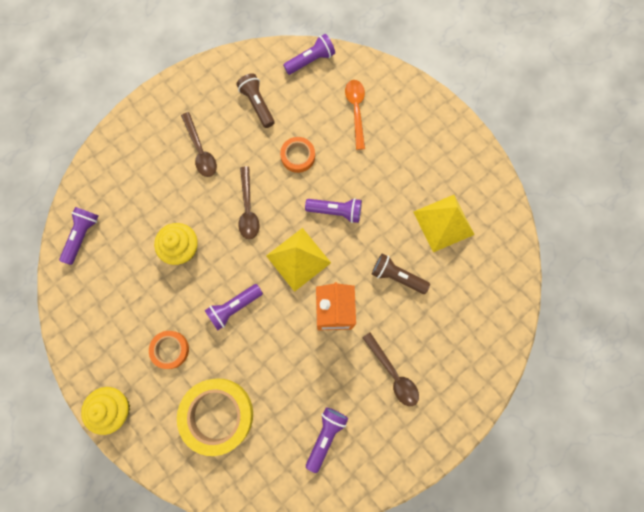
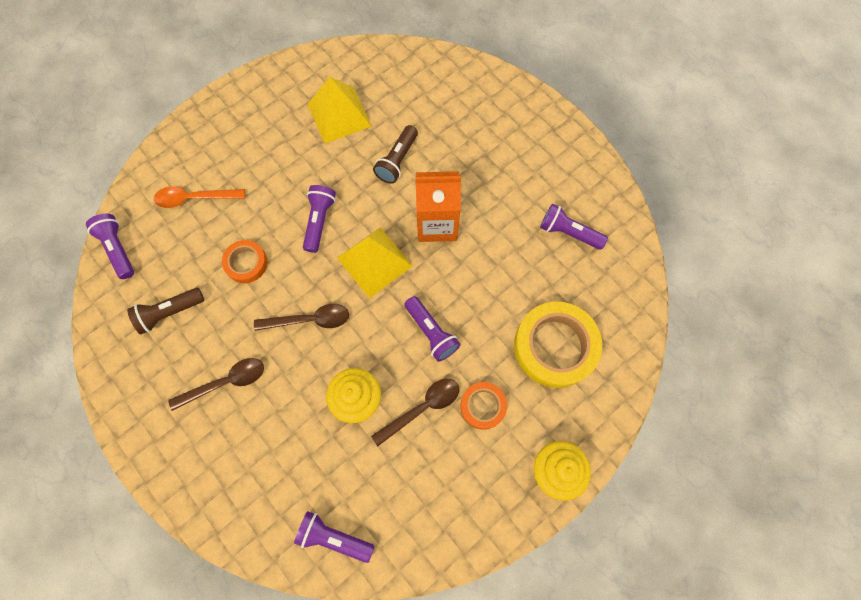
camera: 90 degrees left, 5 degrees down
brown spoon [362,332,419,406] -> brown spoon moved to [371,379,459,446]

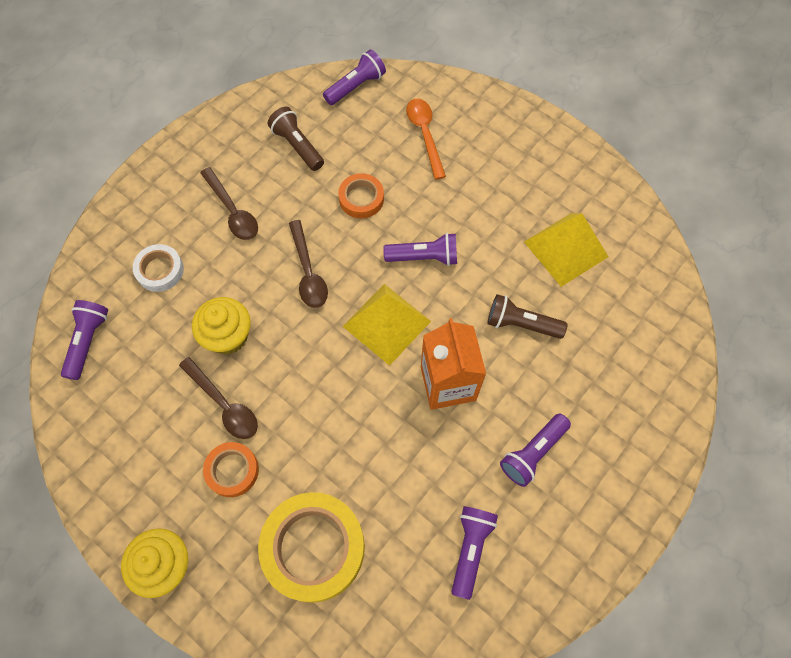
camera: 80 degrees right, 5 degrees down
purple flashlight [404,296,461,362] -> purple flashlight moved to [500,414,571,487]
none -> white tape [133,244,184,292]

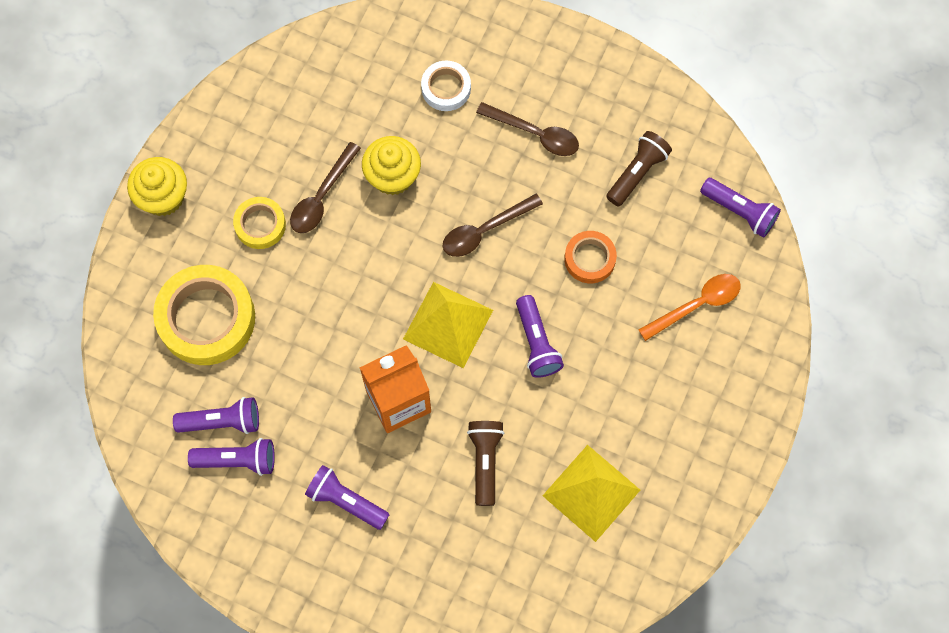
camera: 75 degrees right, 5 degrees up
purple flashlight [61,300,108,380] -> purple flashlight moved to [173,397,259,434]
brown spoon [200,167,258,240] -> brown spoon turned 105 degrees counterclockwise [476,102,579,156]
orange tape [203,442,259,497] -> yellow tape [233,197,286,249]

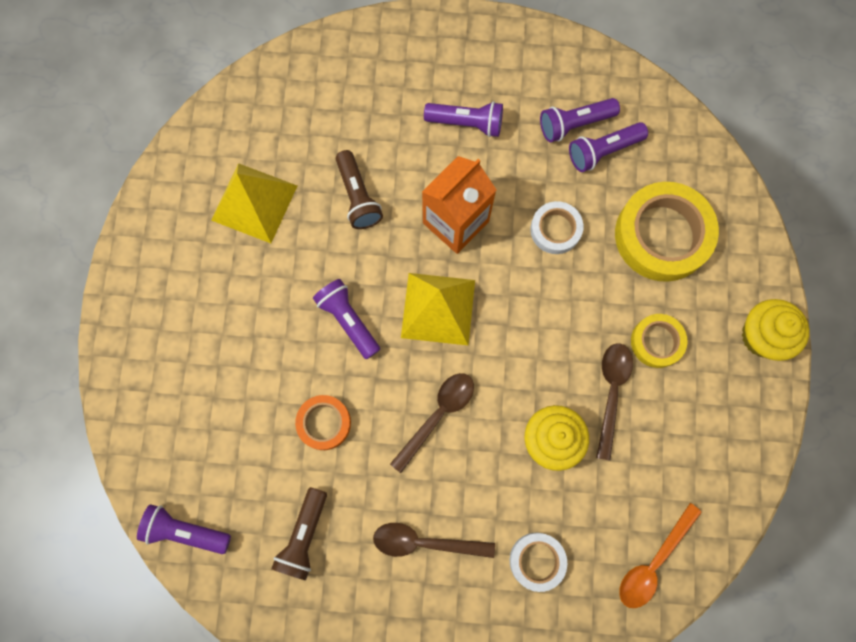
camera: 160 degrees right, 5 degrees up
orange spoon [638,274,741,341] -> orange spoon moved to [619,503,702,608]
none -> white tape [530,201,583,254]

